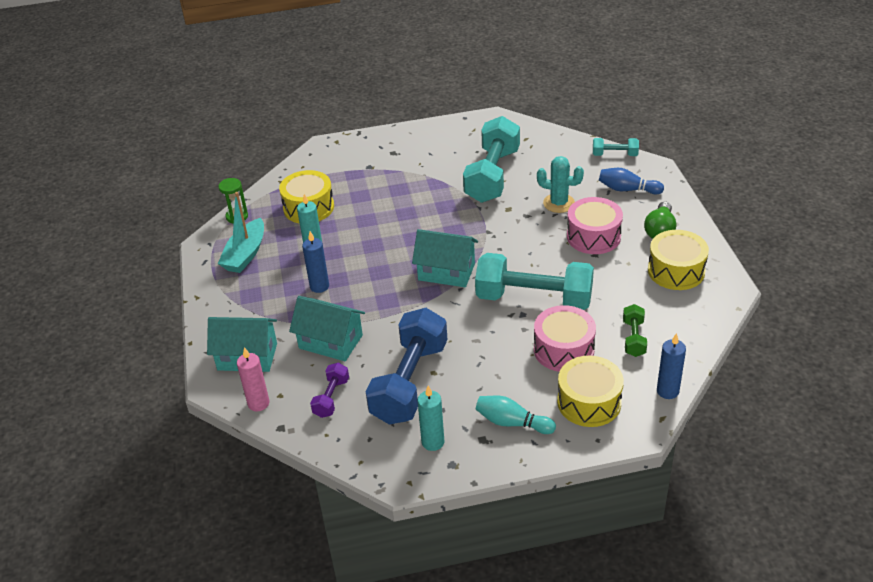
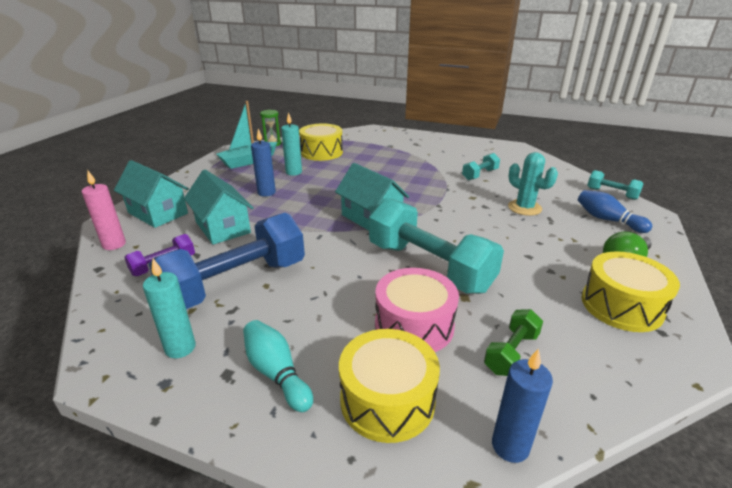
camera: 30 degrees right, 10 degrees down
turquoise dumbbell [463,116,520,203] -> turquoise dumbbell [462,153,500,180], size x0.46
pink drum [567,197,623,254] -> none

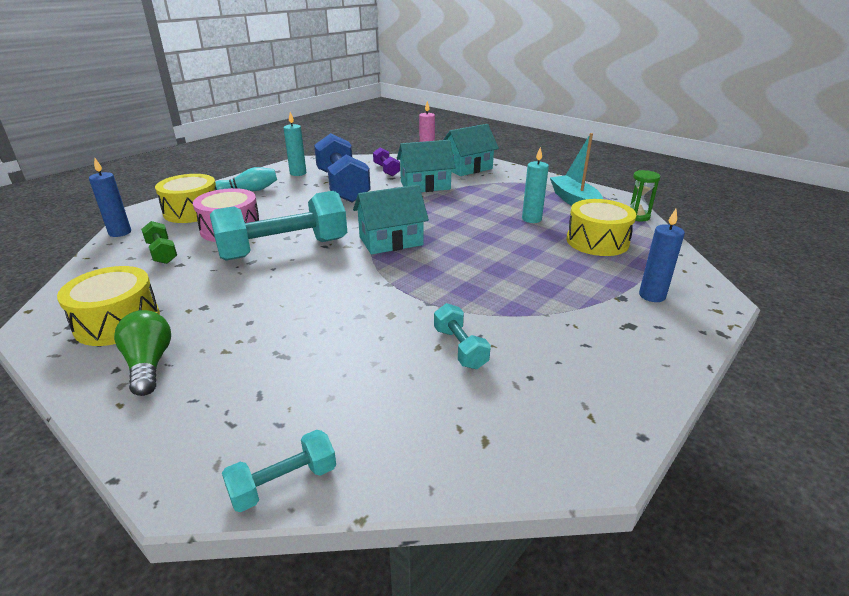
camera: 110 degrees right, 0 degrees up
blue candle [251,129,276,197] -> blue candle moved to [639,209,685,302]
turquoise cactus [508,152,558,216] -> none
blue bowling pin [578,190,652,233] -> none

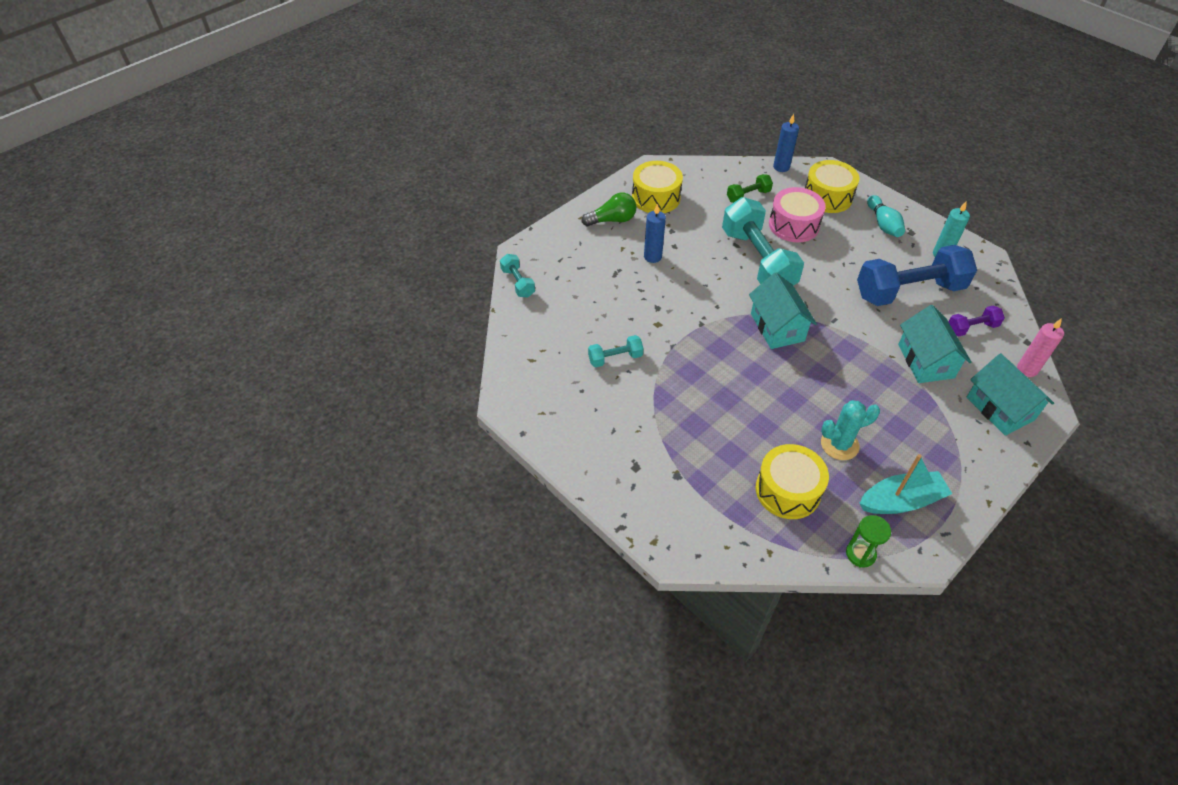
camera: 95 degrees right, 20 degrees up
turquoise candle [522,147,549,223] -> turquoise cactus [821,400,880,460]
blue candle [639,209,685,302] -> blue candle moved to [644,204,666,263]

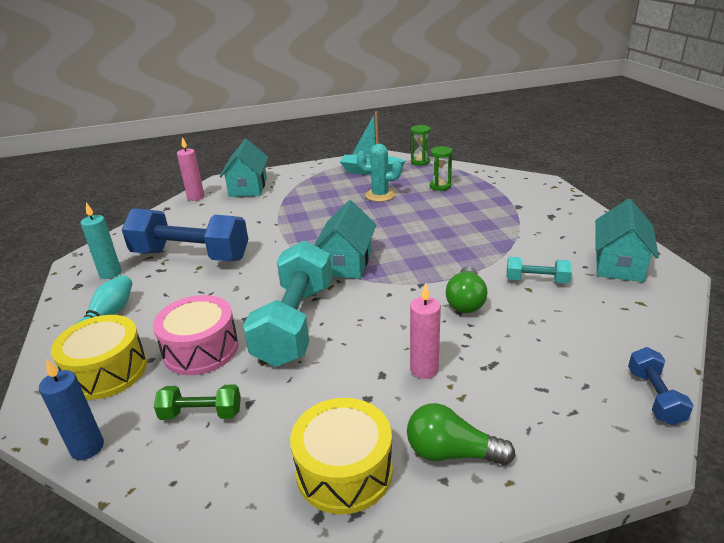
camera: 150 degrees left, 20 degrees down
turquoise dumbbell [500,254,535,297] -> blue dumbbell [628,347,694,426]
blue candle [644,204,666,263] -> pink candle [410,283,441,379]
yellow drum [756,444,829,519] -> green hourglass [430,146,452,191]
turquoise house [898,305,971,383] -> turquoise house moved to [595,199,659,282]
purple dumbbell [949,306,1005,336] -> none
none -> green light bulb [446,266,487,313]

